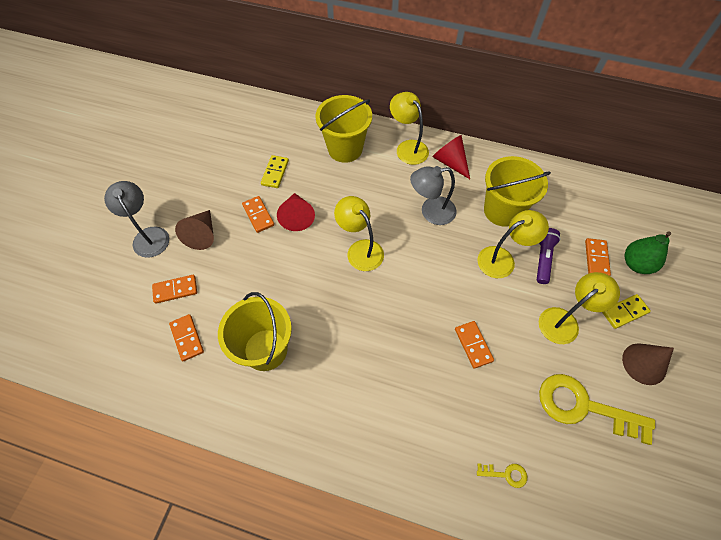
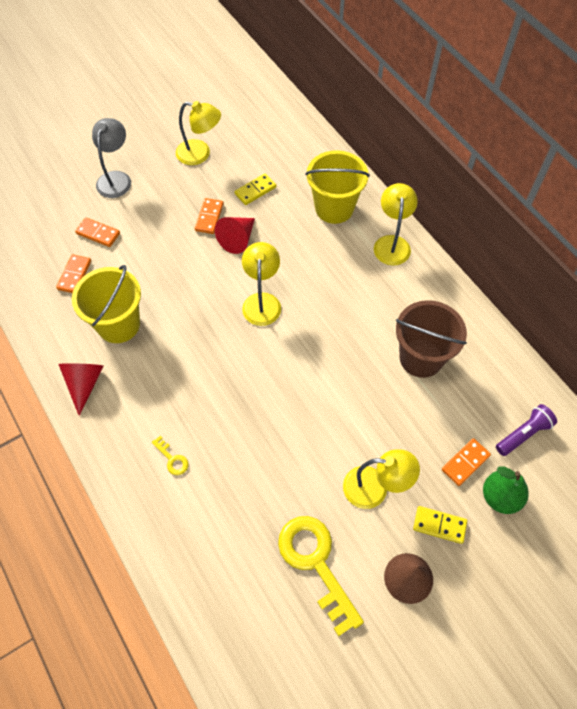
camera: 40 degrees right, 0 degrees up
brown cone [175,210,214,250] -> none
grey lamp [410,166,457,225] -> none
red cone [432,135,470,179] -> red cone moved to [58,363,104,416]
orange domino [455,321,494,369] -> none
yellow lamp [477,210,549,278] -> yellow lamp moved to [176,101,221,165]
yellow key [477,463,527,488] -> yellow key moved to [152,436,189,475]
yellow bucket [484,156,551,227] -> brown bucket [396,300,467,378]
purple flashlight [537,228,561,284] -> purple flashlight moved to [496,404,557,456]

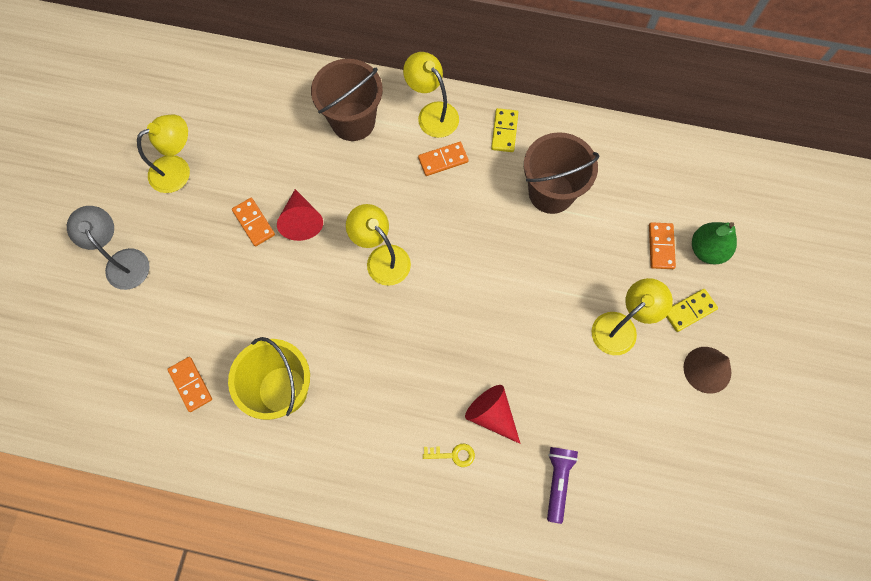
camera: 45 degrees left, 10 degrees up
red cone [58,363,104,416] -> red cone moved to [465,385,521,444]
orange domino [75,217,120,247] -> orange domino moved to [418,142,468,176]
yellow domino [234,173,276,205] -> yellow domino moved to [491,108,518,152]
yellow key [278,516,364,637] -> none
yellow bucket [305,150,370,224] -> brown bucket [311,59,383,141]
purple flashlight [496,404,557,456] -> purple flashlight moved to [547,447,578,524]

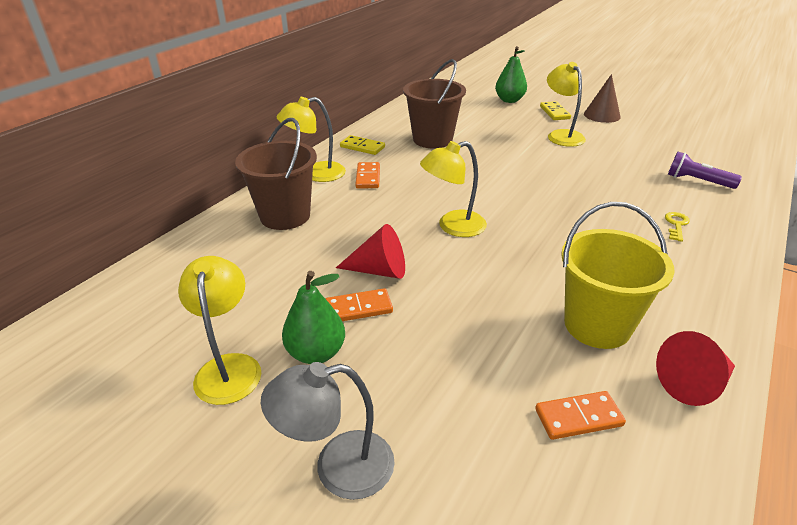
camera: 70 degrees left, 35 degrees down
red cone [465,385,521,444] -> red cone moved to [656,331,735,406]
orange domino [649,222,676,269] -> none
none -> green pear [282,271,345,364]

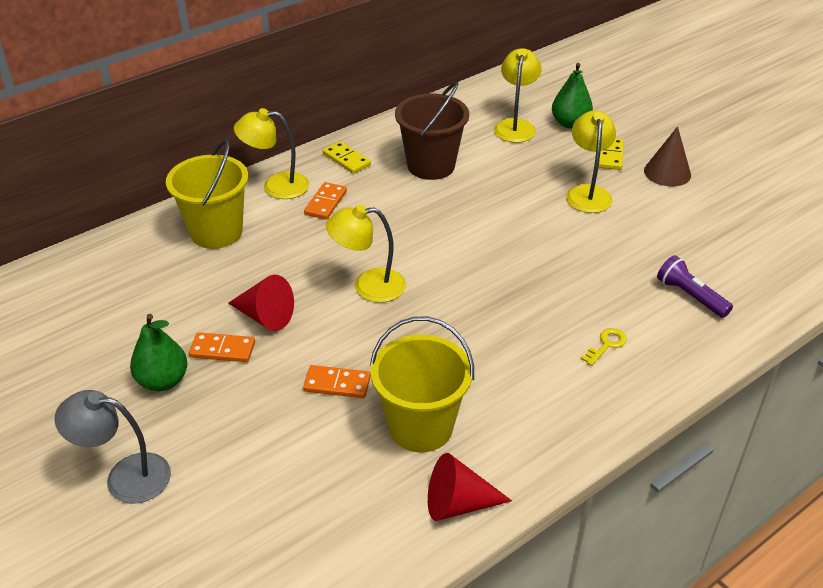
camera: 20 degrees right, 5 degrees up
yellow lamp [178,256,261,405] -> yellow lamp moved to [494,48,541,143]
brown bucket [235,118,317,230] -> yellow bucket [166,139,248,249]
orange domino [535,391,626,440] -> orange domino moved to [303,365,371,398]

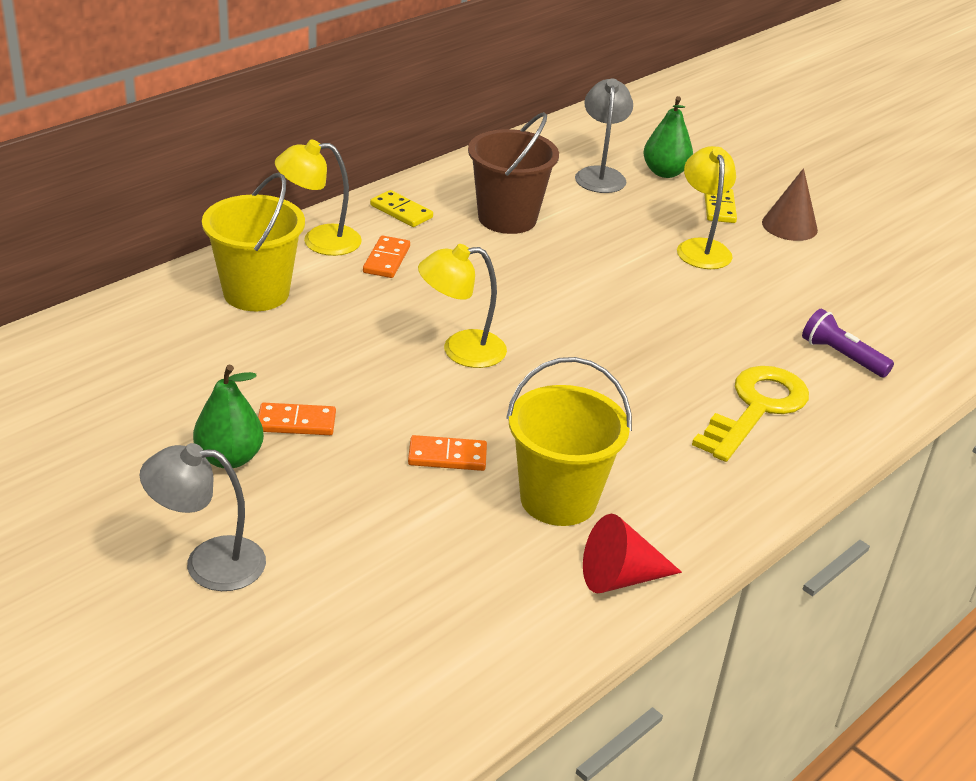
camera: 10 degrees left, 5 degrees down
red cone [228,275,294,331] -> none
yellow lamp [494,48,541,143] -> grey lamp [575,78,633,193]
yellow key [581,328,627,366] -> yellow key [692,366,809,462], size x2.37

